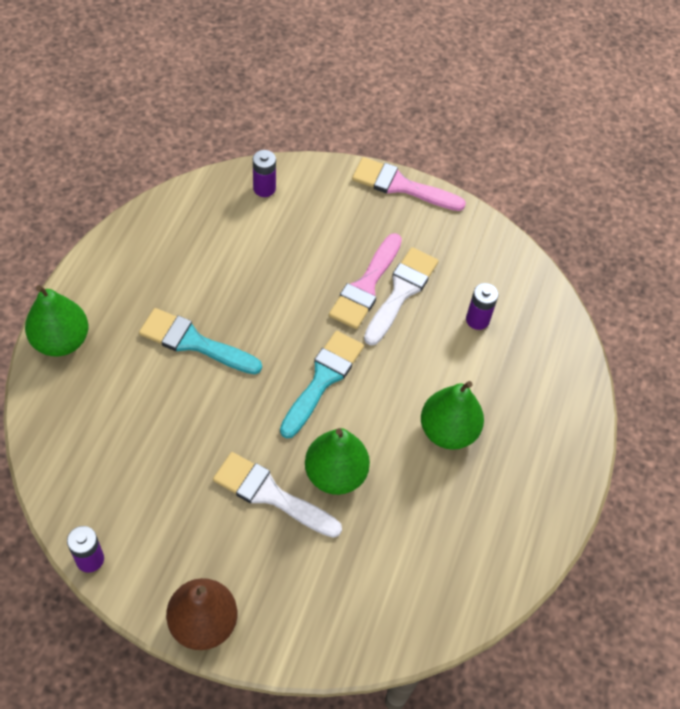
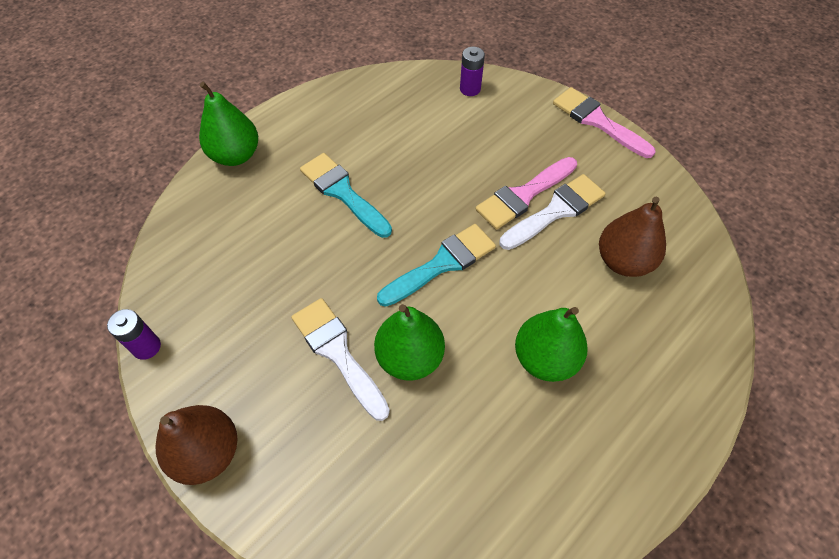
camera: 30 degrees right, 0 degrees up
purple battery [466,283,499,330] -> brown pear [599,197,666,277]

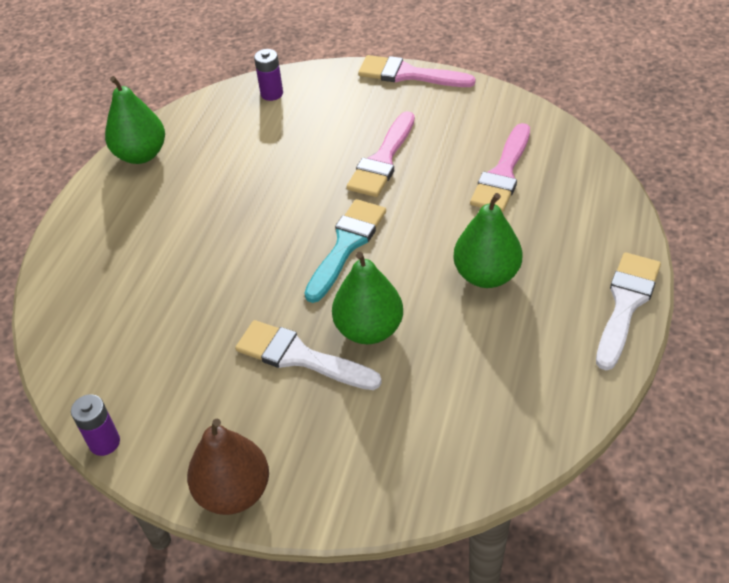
camera: 25 degrees left, 10 degrees down
green pear [199,82,258,166] -> green pear moved to [105,76,165,164]
turquoise brush [300,153,392,238] -> none
white brush [499,174,606,250] -> white brush moved to [596,252,661,370]
brown pear [599,197,666,277] -> pink brush [470,123,530,212]

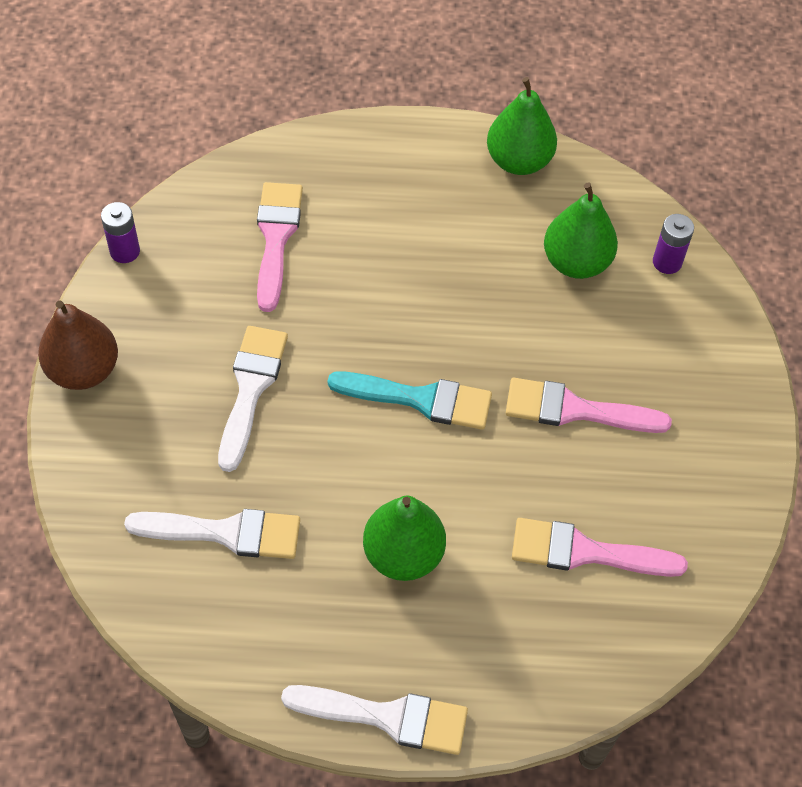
camera: 70 degrees right, 10 degrees up
green pear [332,252,403,344] -> green pear moved to [544,183,618,279]
pink brush [358,55,476,87] -> pink brush moved to [257,182,303,312]
none -> white brush [124,509,300,559]

